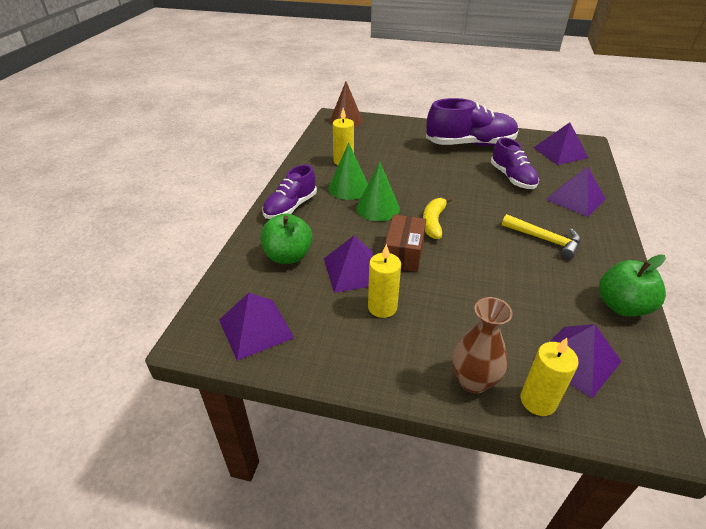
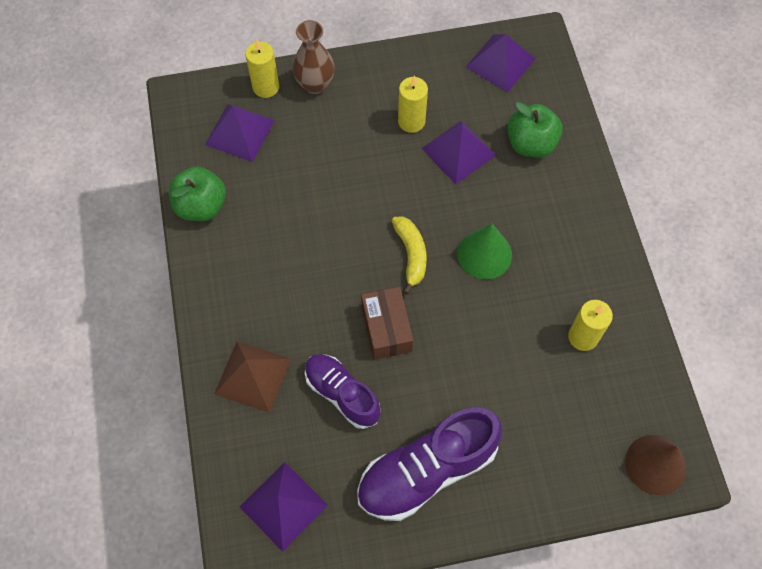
camera: 155 degrees right, 25 degrees up
purple shoe [263,164,317,219] -> none
green cone [328,143,368,200] -> none
brown box [385,214,426,272] -> brown box moved to [361,287,413,360]
yellow hammer [502,214,581,260] -> none
purple pyramid [546,166,606,217] -> brown pyramid [214,341,291,413]

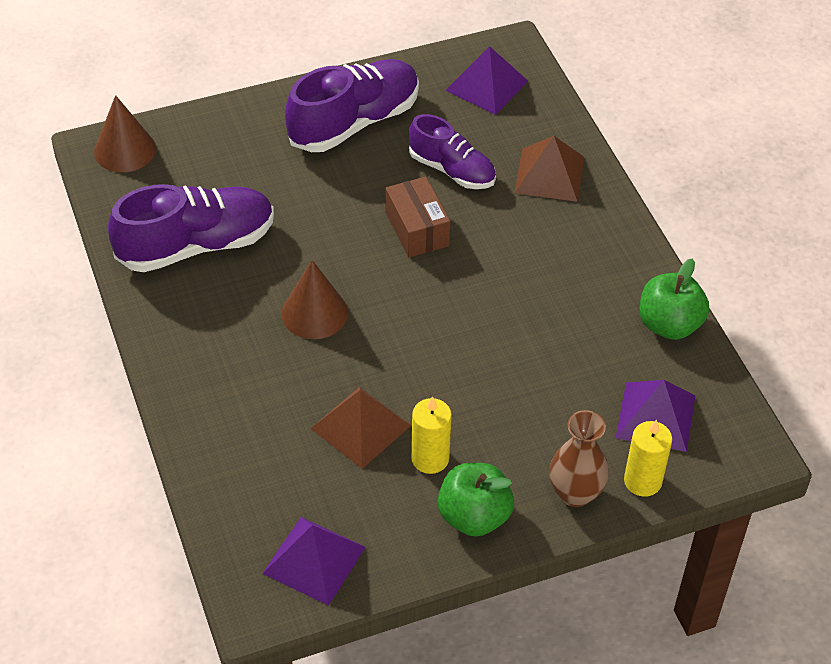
camera: 170 degrees right, 15 degrees down
yellow banana [392,216,427,294] -> none
purple pyramid [421,120,496,184] -> brown pyramid [310,387,411,469]
green cone [457,224,512,279] -> brown cone [282,260,348,339]
green apple [507,102,563,158] -> green apple moved to [438,463,514,537]
yellow candle [568,300,613,351] -> purple shoe [108,184,274,272]

